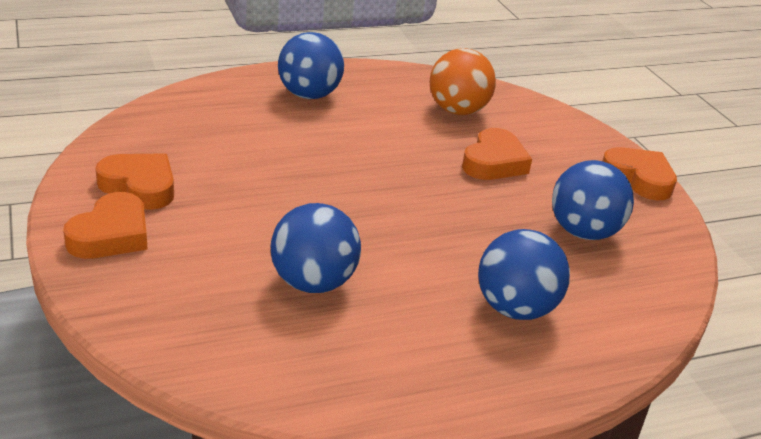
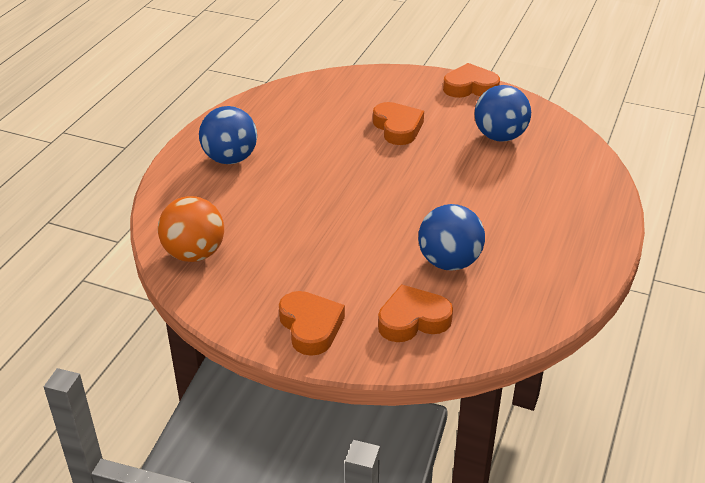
camera: 45 degrees left, 5 degrees up
orange heart [95,153,174,210] -> orange heart moved to [378,284,453,342]
orange ball [430,48,496,115] -> orange ball moved to [158,196,224,262]
blue ball [478,229,570,320] -> none

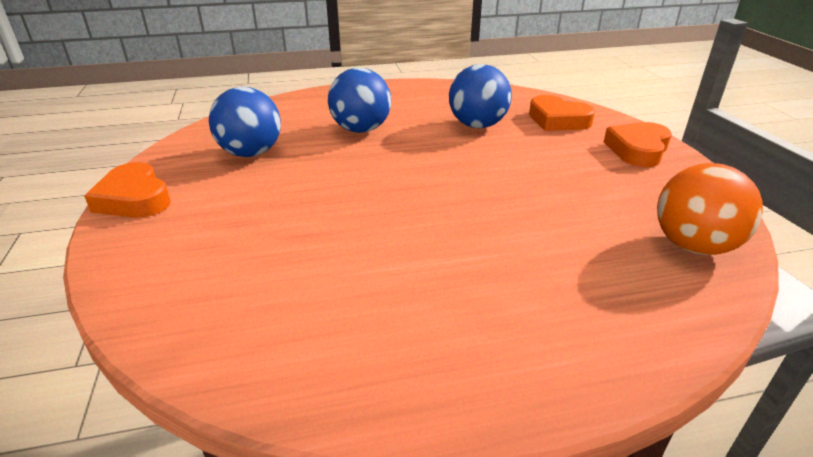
camera: 125 degrees left, 5 degrees down
blue ball [199,106,257,164] -> blue ball moved to [328,68,391,133]
orange heart [373,102,424,145] -> none

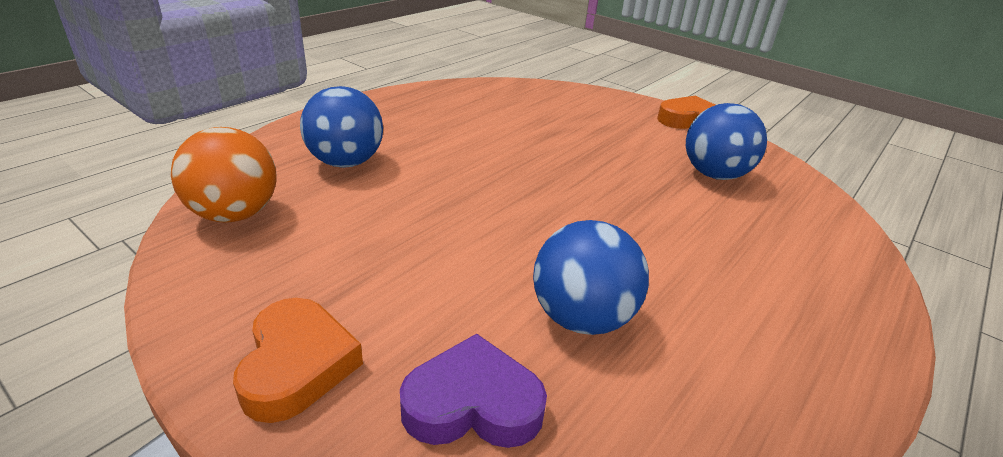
camera: 140 degrees right, 0 degrees up
blue ball [328,68,391,133] -> blue ball moved to [300,86,383,168]
orange heart [529,95,595,131] -> purple heart [400,334,547,448]

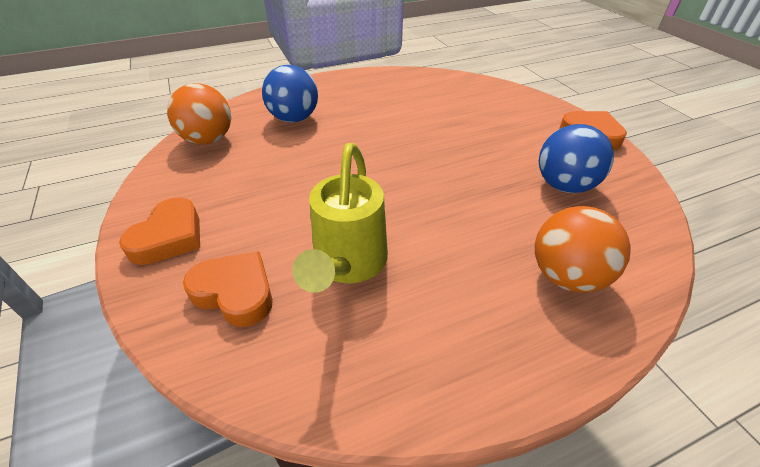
camera: 30 degrees right, 10 degrees up
purple heart [400,334,547,448] -> orange heart [183,251,273,327]
blue ball [533,220,649,335] -> yellow watering can [292,143,388,293]
none -> orange ball [535,206,631,293]

